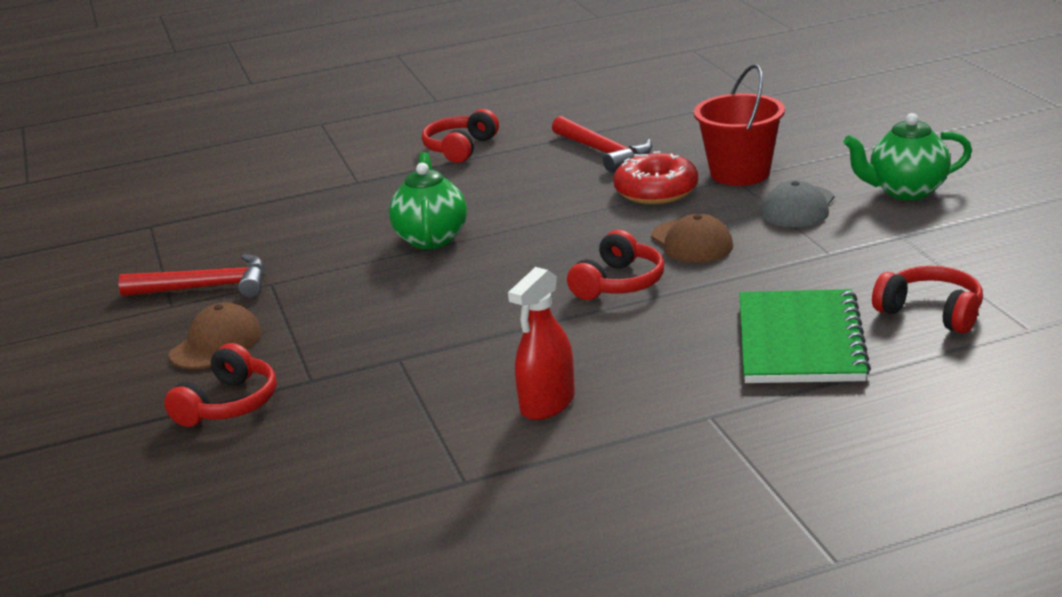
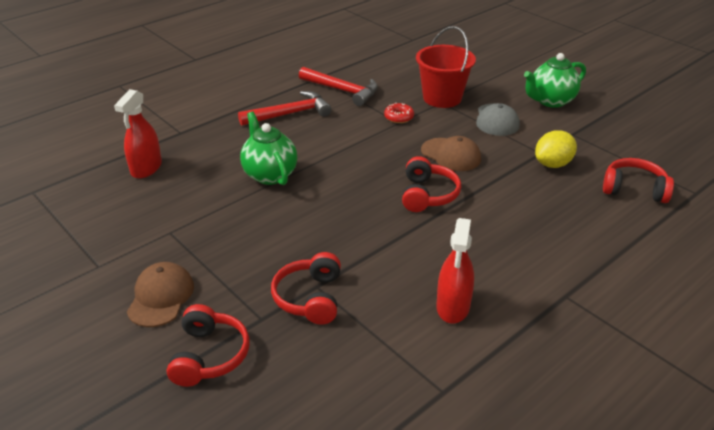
camera: 25 degrees left, 10 degrees up
red hammer [118,254,265,298] -> red hammer moved to [238,91,332,126]
red headphones [422,109,499,163] -> red headphones moved to [271,252,341,325]
red donut [613,151,698,204] -> red donut [384,103,414,123], size x0.53
green notebook [739,289,871,383] -> none
none -> red spray bottle [114,89,162,179]
none -> yellow lemon [535,130,577,168]

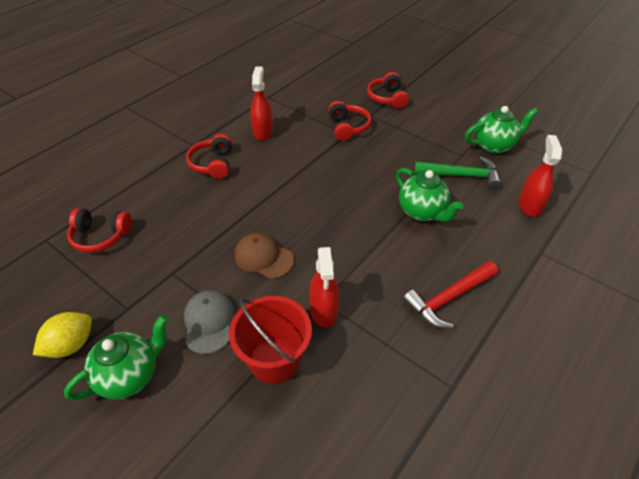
camera: 170 degrees right, 10 degrees up
brown cap [127,262,194,327] -> none
red hammer [299,67,378,106] -> none
red donut [384,103,414,123] -> red spray bottle [309,247,340,328]
red headphones [402,156,461,212] -> red headphones moved to [186,134,232,179]
yellow lemon [535,130,577,168] -> yellow lemon moved to [33,312,92,358]
none -> green hammer [414,156,502,190]
none -> green teapot [465,106,538,154]

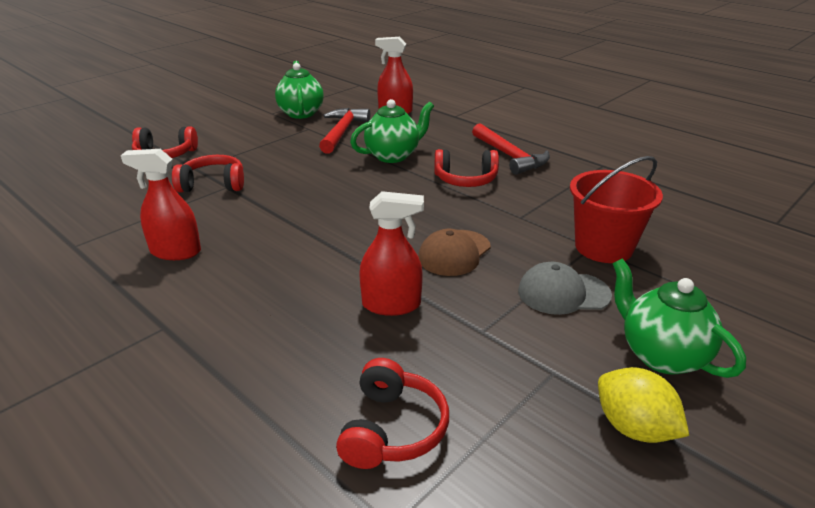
camera: 85 degrees left, 15 degrees down
red headphones [186,134,232,179] -> red headphones moved to [434,149,499,187]
red spray bottle [309,247,340,328] -> red spray bottle moved to [359,191,424,316]
green hammer [414,156,502,190] -> red hammer [319,108,370,154]

